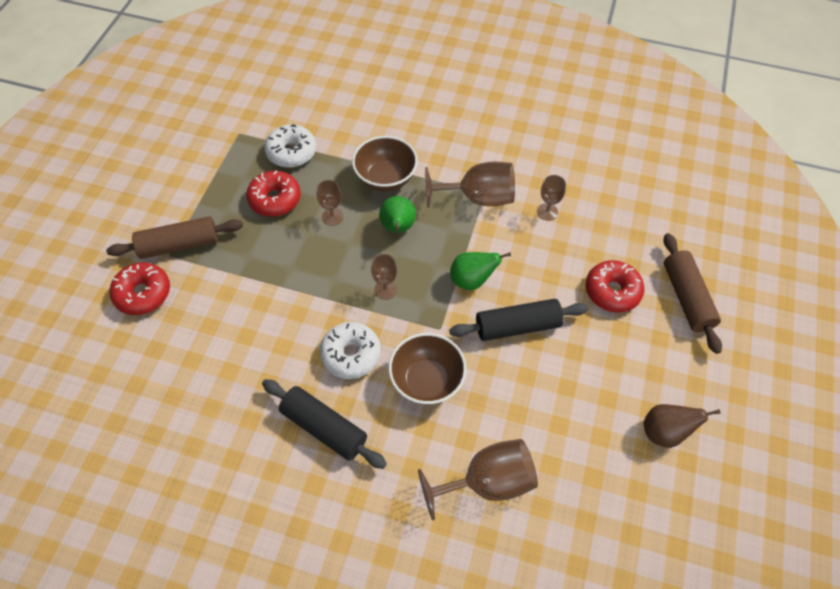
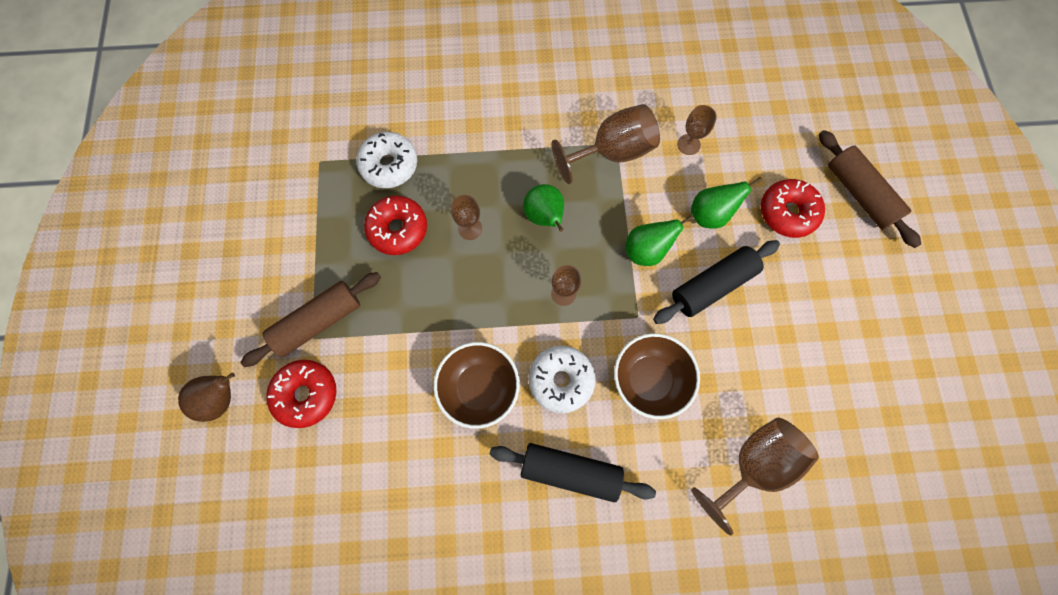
camera: 20 degrees left, 15 degrees up
brown bowl [352,136,418,191] -> brown bowl moved to [433,342,520,429]
brown pear [643,404,721,448] -> brown pear moved to [178,373,235,422]
none -> green pear [691,177,762,228]

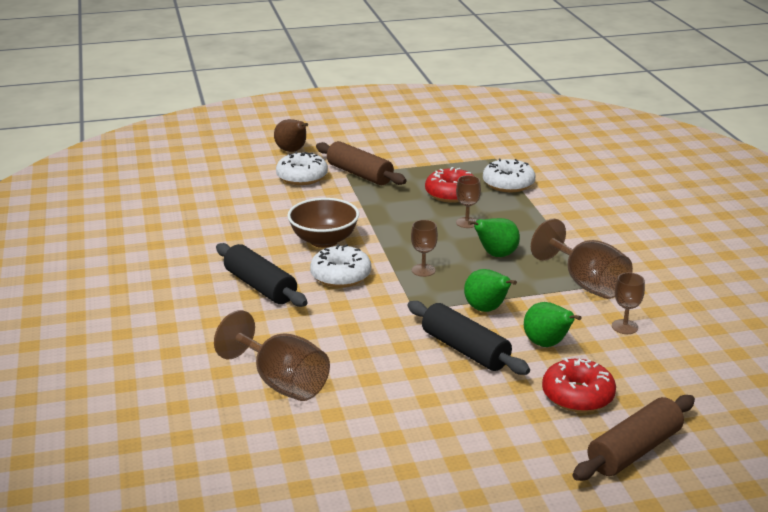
camera: 80 degrees right, 45 degrees down
red donut [266,360,336,428] -> white donut [276,151,328,185]
black rolling pin [490,443,656,502] -> black rolling pin turned 45 degrees counterclockwise [216,243,307,307]
brown bowl [614,333,700,419] -> none

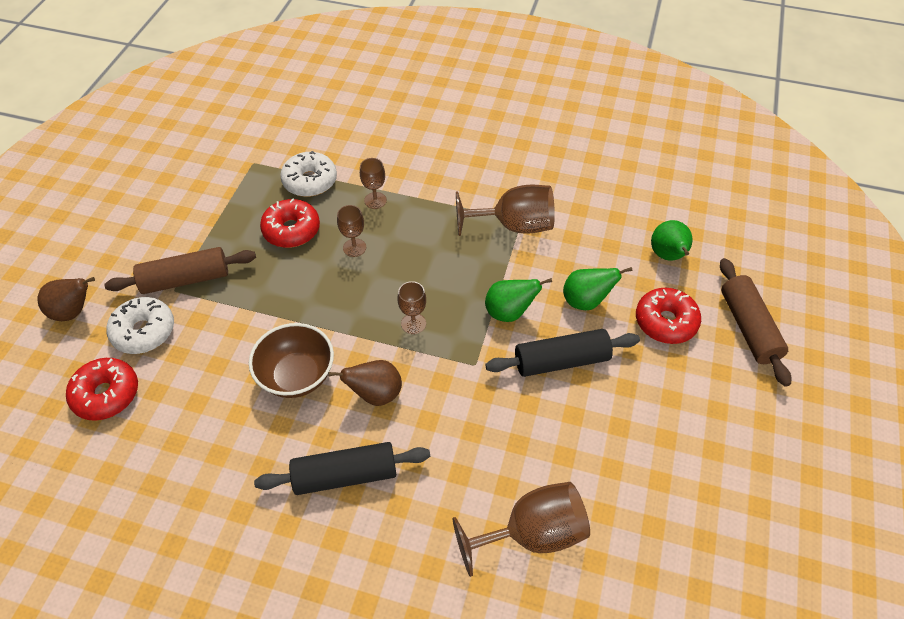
camera: 60 degrees left, 25 degrees up
white donut [310,244,371,287] -> brown pear [328,360,402,406]
green pear [468,218,520,257] -> green pear moved to [651,220,692,261]
brown goblet [612,273,645,334] -> brown goblet moved to [360,158,387,209]
none -> red donut [66,358,138,421]

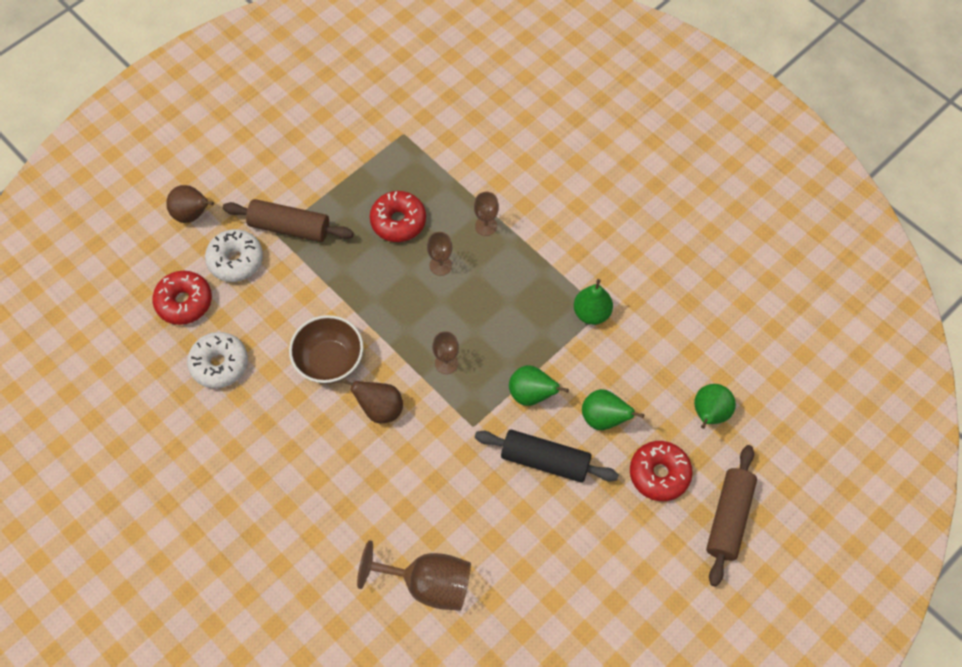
camera: 30 degrees right, 10 degrees up
black rolling pin [254,442,430,495] -> none
white donut [280,151,337,197] -> white donut moved to [187,332,248,388]
brown goblet [456,185,555,236] -> green pear [574,279,613,325]

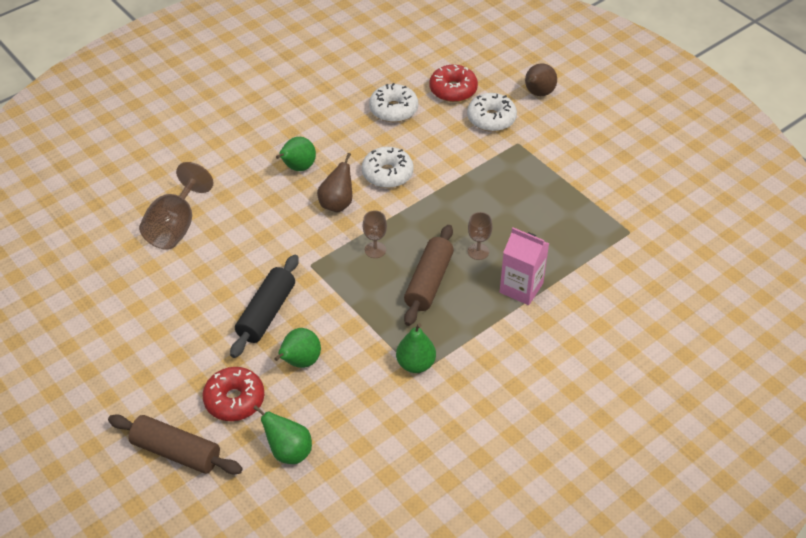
camera: 95 degrees right, 15 degrees down
brown rolling pin [223,199,354,242] -> brown rolling pin moved to [404,225,454,326]
brown bowl [289,315,363,384] -> white donut [362,147,414,188]
red donut [370,191,426,242] -> none
brown goblet [474,192,499,236] -> pink carton [500,228,549,305]
green pear [509,365,569,406] -> green pear moved to [276,137,316,171]

